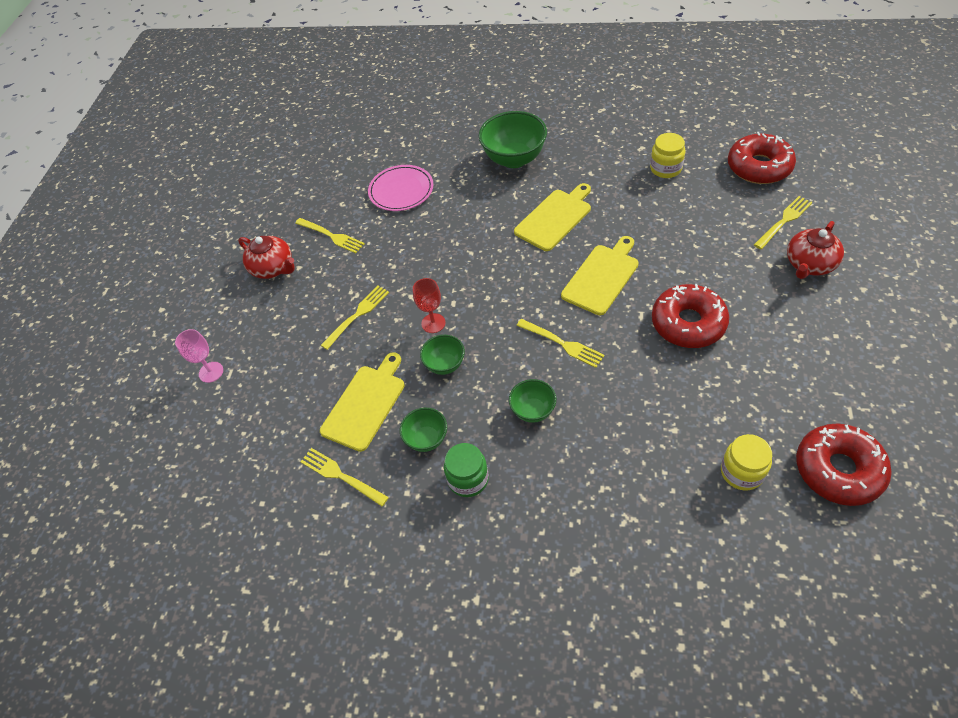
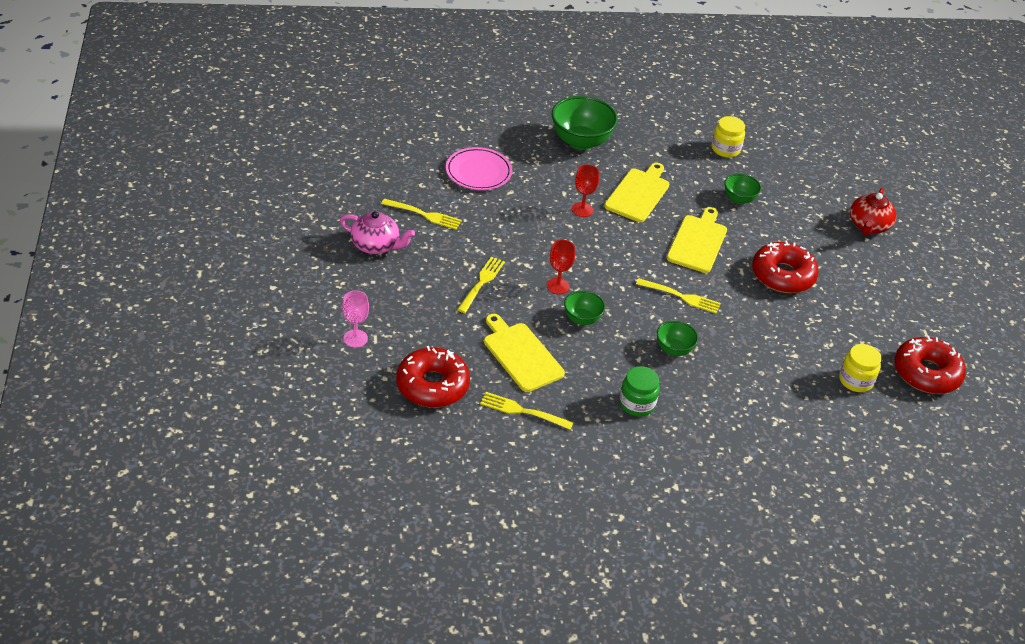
camera: 25 degrees left, 10 degrees down
red teapot [238,236,295,279] -> pink teapot [340,211,415,254]
yellow cutting board [320,352,405,452] -> yellow cutting board turned 45 degrees counterclockwise [484,314,565,392]
green bowl [400,408,447,452] -> green bowl moved to [724,174,761,204]
red donut [728,132,796,184] -> red donut moved to [396,346,470,408]
yellow fork [754,196,813,249] -> none
none -> red goblet [572,165,599,217]

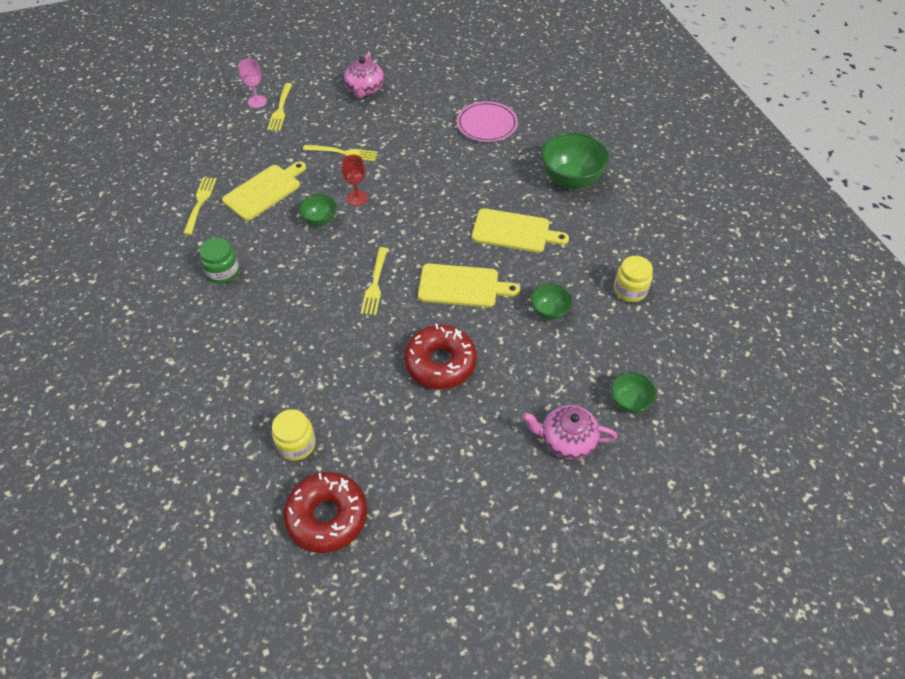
camera: 80 degrees right, 10 degrees up
yellow fork [381,199,462,230] -> yellow fork moved to [267,83,292,131]
red donut [396,346,470,408] -> none
red goblet [572,165,599,217] -> none
green bowl [657,321,698,356] -> green bowl moved to [611,372,657,413]
red teapot [850,188,897,236] -> pink teapot [522,405,617,460]

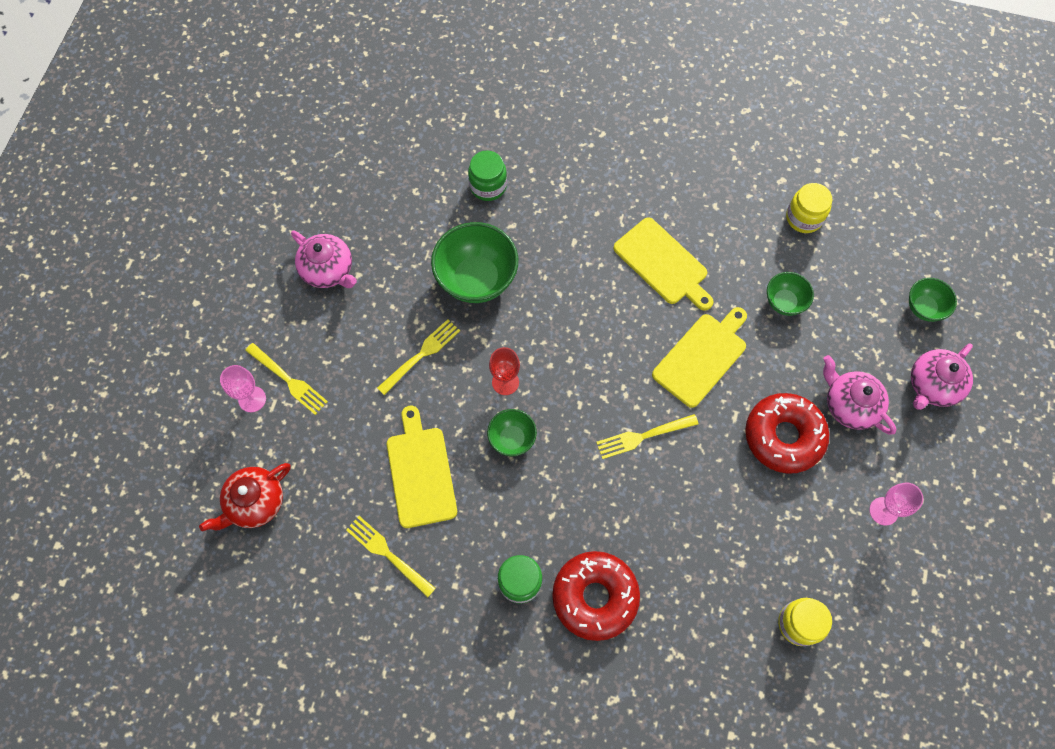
camera: 55 degrees left, 15 degrees up
red donut [283,472,367,553] -> red donut moved to [552,551,640,641]
yellow fork [361,247,387,315] -> yellow fork turned 120 degrees clockwise [596,414,699,459]
pink plate [457,101,518,142] -> green jar [468,150,507,201]
yellow cutting board [472,208,569,253] -> yellow cutting board turned 90 degrees clockwise [614,217,714,311]
green bowl [541,132,609,189] -> green bowl moved to [431,222,518,303]
none -> red teapot [199,463,291,531]
none -> pink teapot [823,355,896,435]
none -> pink goblet [869,483,924,526]

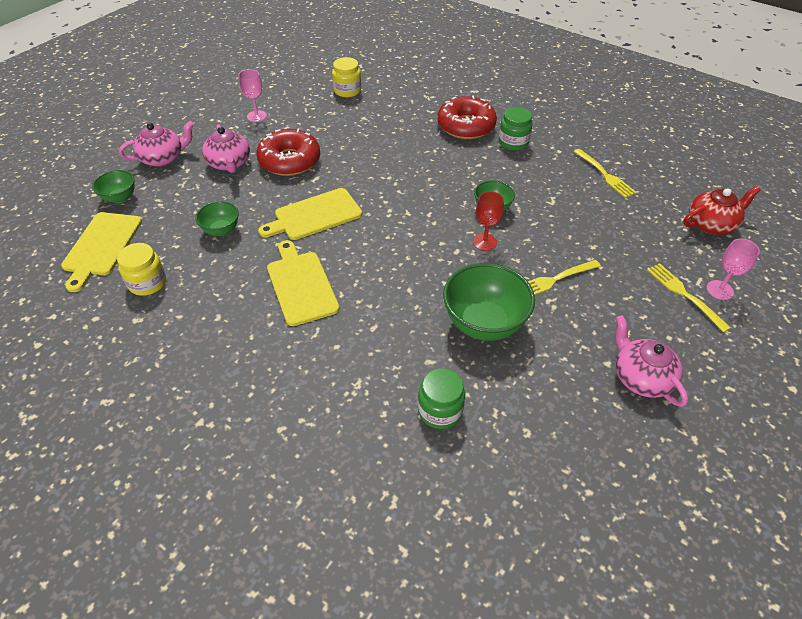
camera: 160 degrees left, 20 degrees down
yellow cutting board [387,406,457,528] -> yellow cutting board moved to [61,212,142,292]
yellow fork [596,414,699,459] -> none

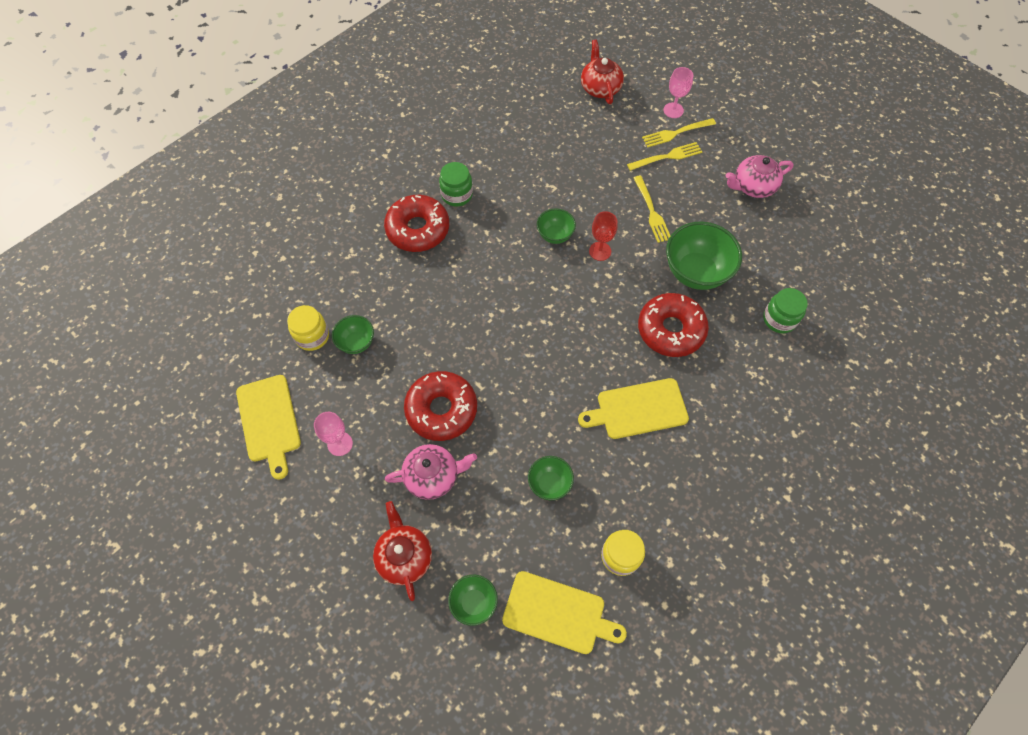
camera: 80 degrees left, 15 degrees up
pink teapot [119,121,194,167] -> red teapot [373,501,432,601]
yellow cutting board [258,188,362,240] -> yellow cutting board moved to [236,375,301,480]
yellow fork [573,149,637,198] -> yellow fork moved to [627,142,702,171]
none -> green bowl [332,315,374,354]
none -> red donut [638,293,709,357]

